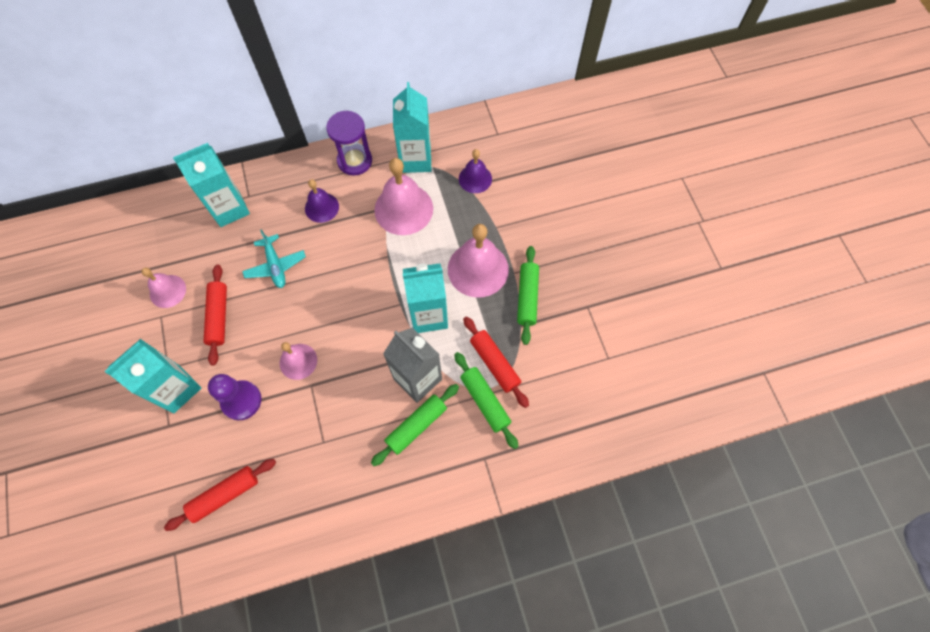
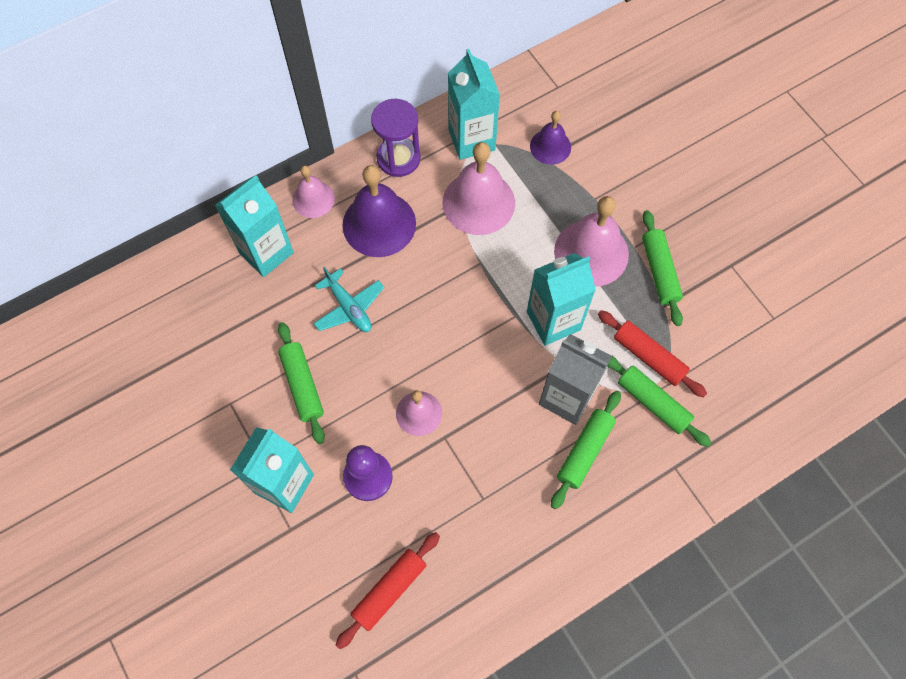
camera: 15 degrees left, 0 degrees up
pink bell [141,268,186,308] -> pink bell moved to [293,165,335,218]
red rolling pin [204,264,227,366] -> green rolling pin [278,322,325,444]
purple bell [305,179,339,223] -> purple bell [342,165,416,257], size x1.72

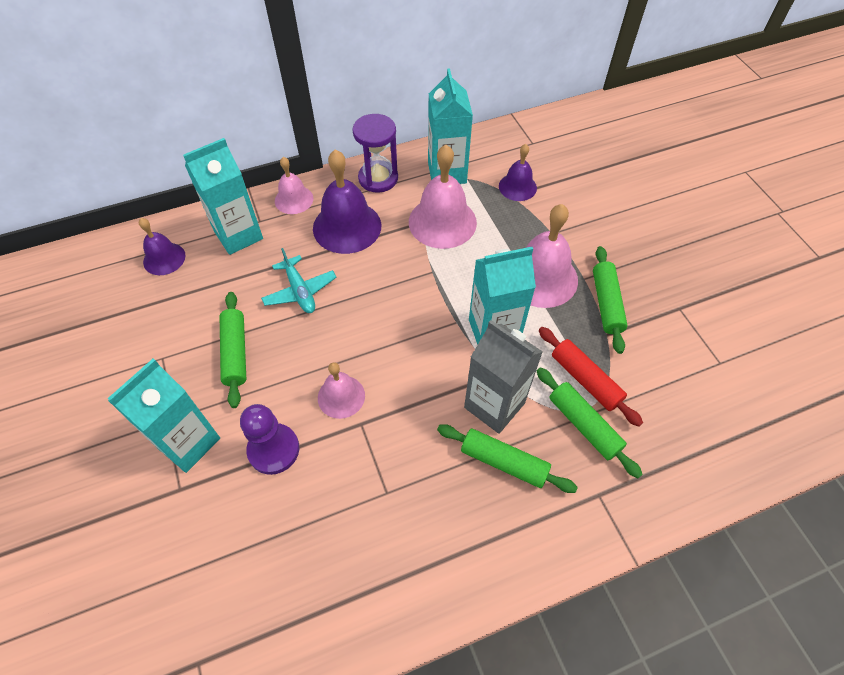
camera: 10 degrees right, 10 degrees down
red rolling pin [336,532,440,649] -> none
green rolling pin [551,391,621,509] -> green rolling pin turned 75 degrees clockwise [437,424,578,493]
none -> purple bell [139,218,185,275]

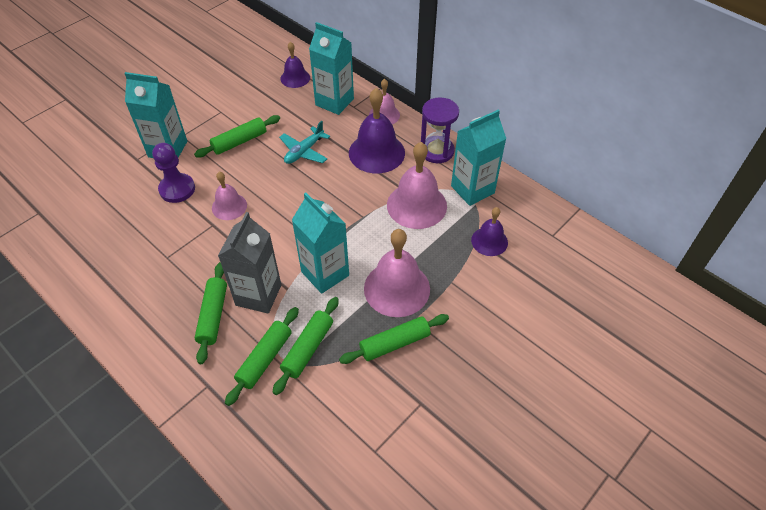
camera: 65 degrees right, 5 degrees down
red rolling pin [539,327,643,427] -> green rolling pin [273,297,339,395]

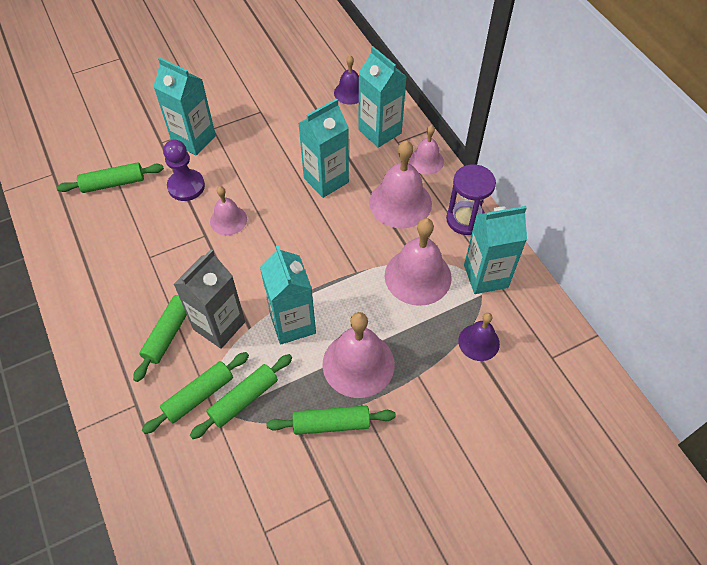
camera: 20 degrees right, 5 degrees up
green rolling pin [194,115,280,157] -> green rolling pin moved to [57,162,164,193]
turquoise plane [279,121,330,164] -> turquoise carton [298,99,349,198]
purple bell [349,88,405,173] -> pink bell [369,140,432,229]

